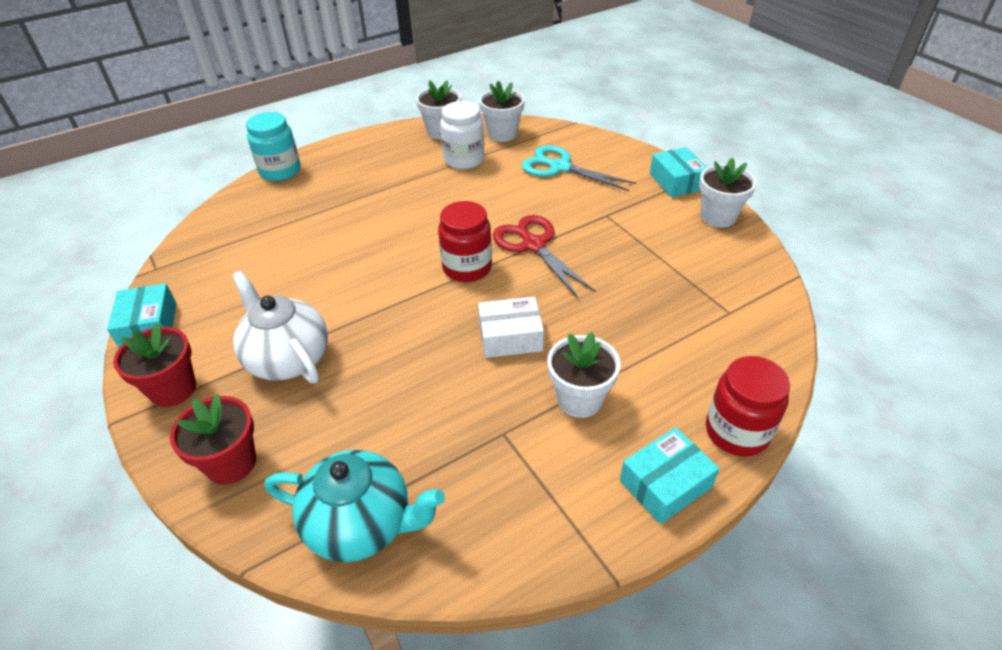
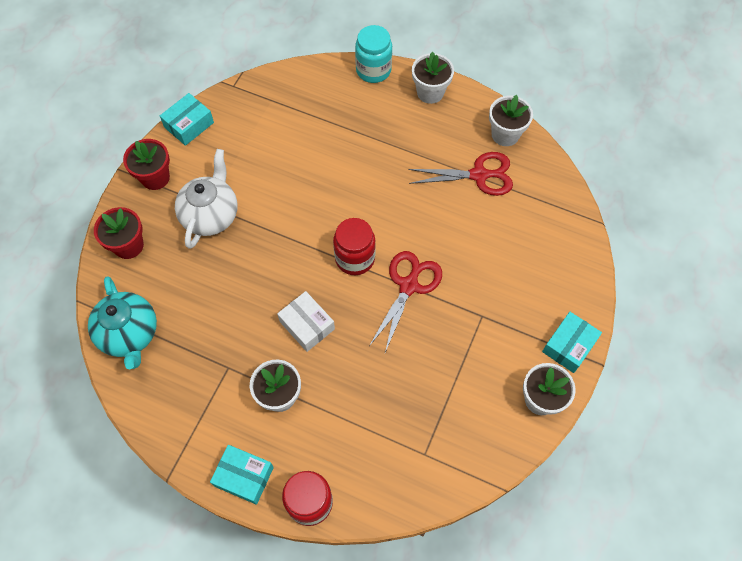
camera: 55 degrees right, 20 degrees up
white jar [440,101,484,169] -> red scissors [408,152,513,196]
white flower pot [479,81,525,142] -> white flower pot moved to [412,52,454,104]
turquoise scissors [521,145,636,191] -> none

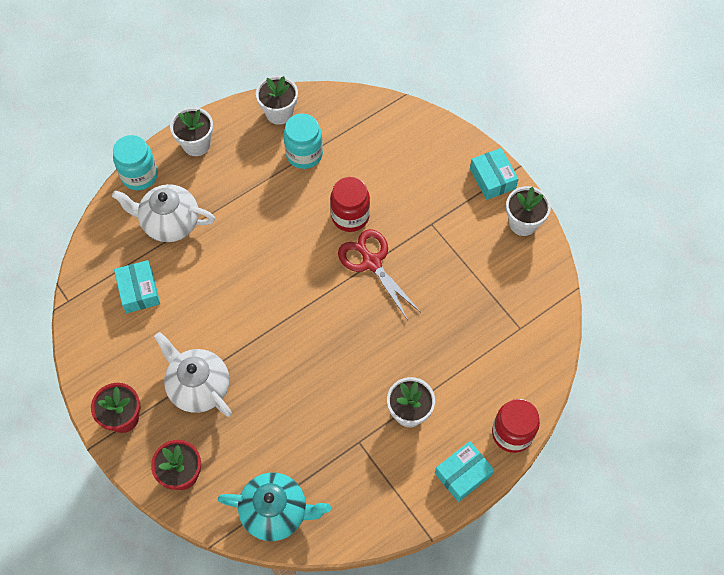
camera: 60 degrees left, 0 degrees up
turquoise box [160,93,214,146] -> turquoise box moved to [114,260,160,313]
white box [277,291,335,352] -> none
red jar [333,218,376,275] -> red jar moved to [330,177,370,232]
red scissors [408,152,513,196] -> turquoise jar [283,113,323,169]
none -> white teapot [112,184,215,242]

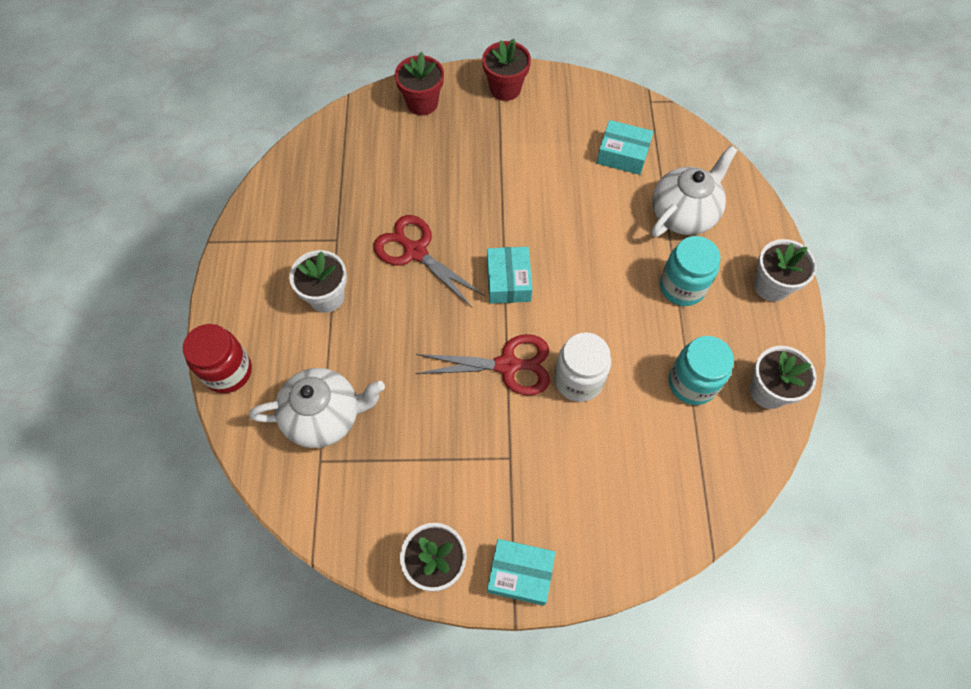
camera: 125 degrees right, 0 degrees up
turquoise jar [113,135,158,190] -> turquoise jar moved to [660,236,721,306]
white teapot [154,332,232,417] -> white teapot moved to [249,368,385,448]
turquoise teapot [218,472,331,541] -> none
red jar [330,177,370,232] -> white jar [554,333,611,402]
turquoise box [435,441,494,502] -> turquoise box moved to [487,247,533,304]
none -> red scissors [374,215,485,307]

